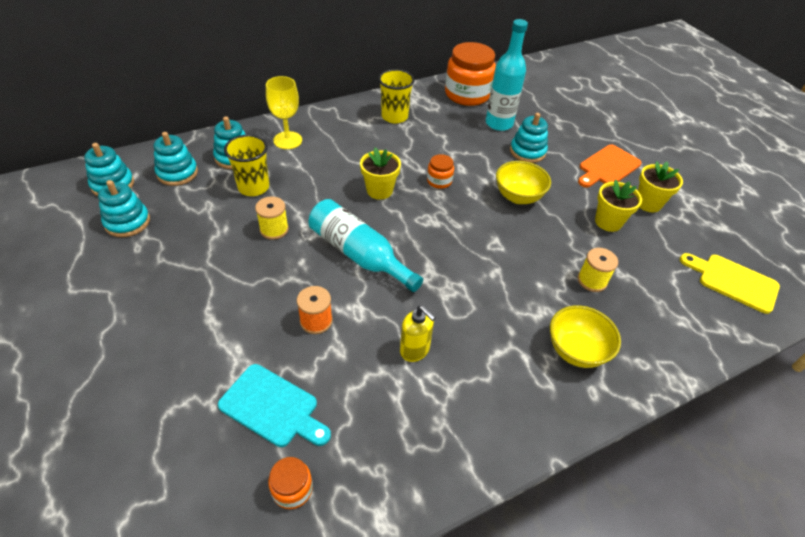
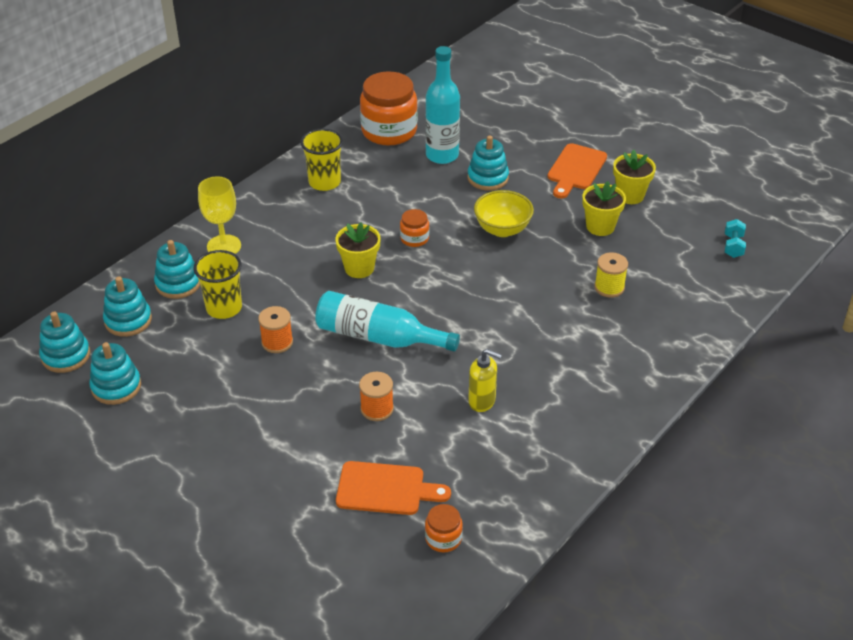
camera: 20 degrees left, 5 degrees down
turquoise cutting board [218,364,331,447] -> orange cutting board [336,461,451,515]
yellow spool [255,196,289,240] -> orange spool [258,306,293,353]
yellow bowl [550,305,621,368] -> none
yellow cutting board [680,253,780,314] -> turquoise dumbbell [725,219,746,258]

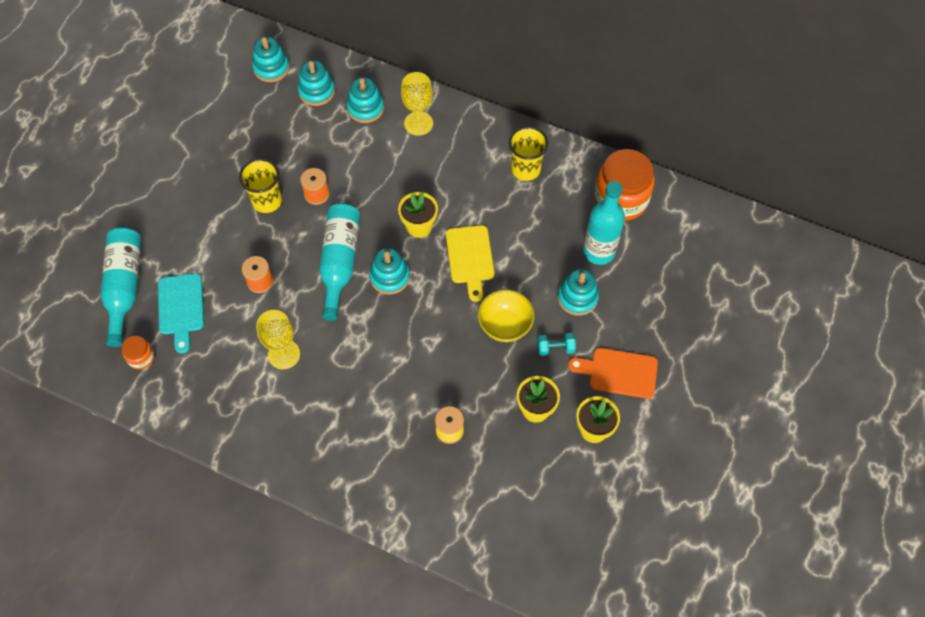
camera: 75 degrees right, 20 degrees up
turquoise stacking toy [89,342,141,405] -> turquoise stacking toy moved to [369,248,410,295]
yellow cup [193,250,242,319] -> yellow cup moved to [239,159,282,213]
orange cutting board [336,461,451,515] -> turquoise cutting board [158,273,204,353]
orange jar [400,209,429,247] -> yellow cutting board [446,225,494,302]
yellow soap dispenser [468,349,502,412] -> yellow goblet [256,310,300,369]
turquoise dumbbell [725,219,746,258] -> turquoise dumbbell moved to [537,333,576,356]
none -> turquoise bottle [101,227,141,347]

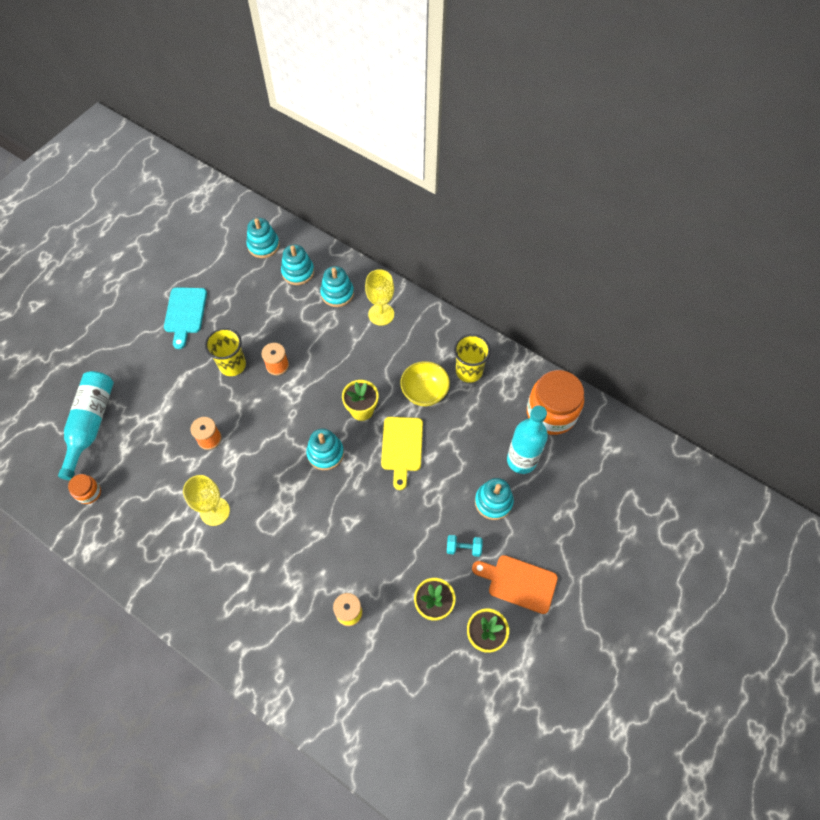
camera: 10 degrees right, 0 degrees up
turquoise cutting board [158,273,204,353] -> turquoise cutting board moved to [164,287,207,349]
turquoise bottle [319,203,360,321] -> none
yellow bowl [478,290,535,342] -> yellow bowl moved to [400,361,450,406]

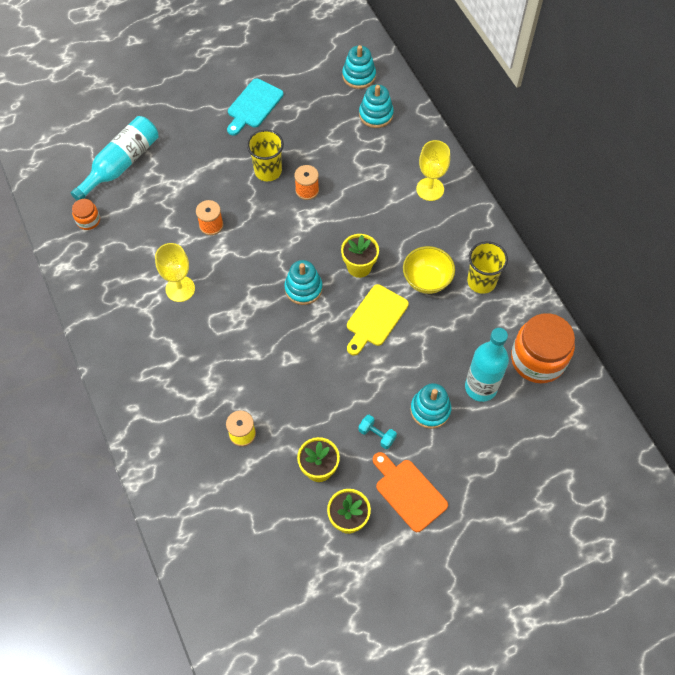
camera: 30 degrees right, 0 degrees up
turquoise stacking toy [320,266,354,307] -> none

